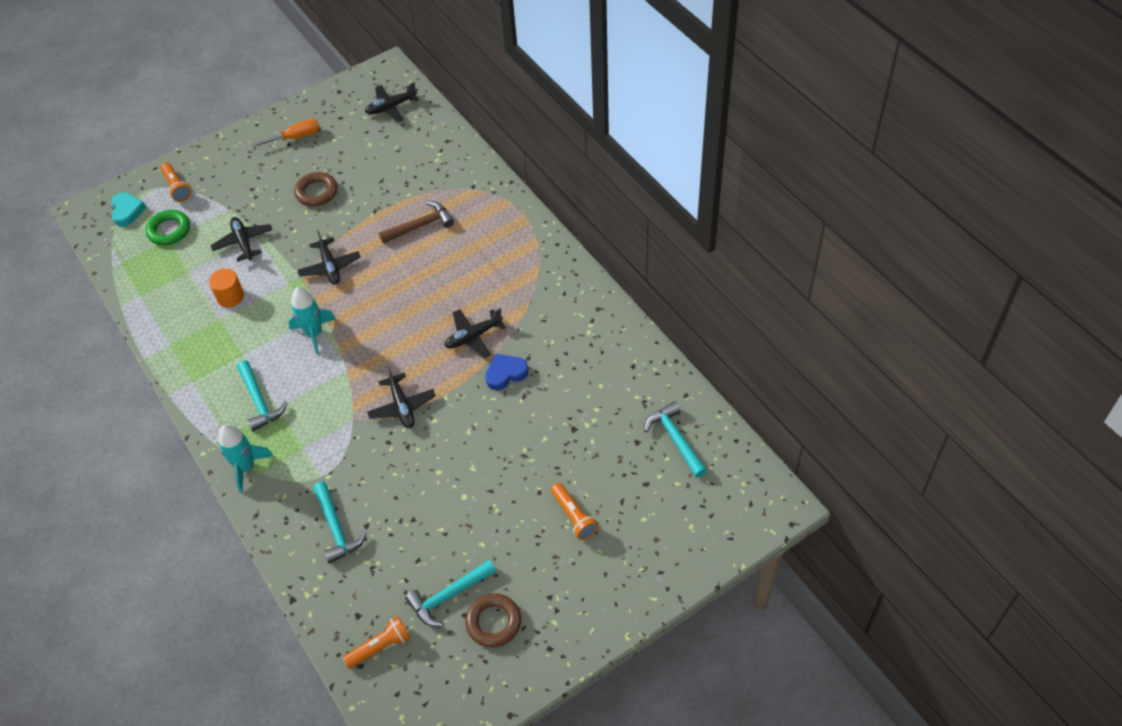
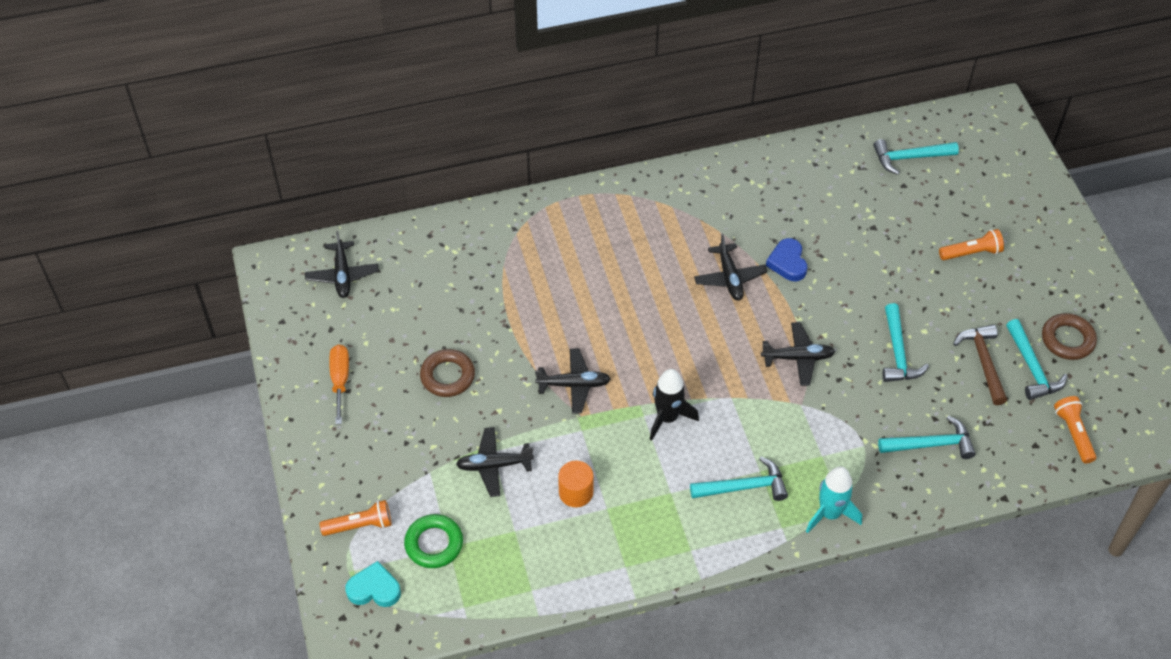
camera: 75 degrees left, 0 degrees up
turquoise rocket [288,287,336,355] -> black rocket [649,369,699,441]
brown hammer [379,201,454,243] -> brown hammer moved to [953,324,1007,405]
none -> turquoise hammer [883,303,929,382]

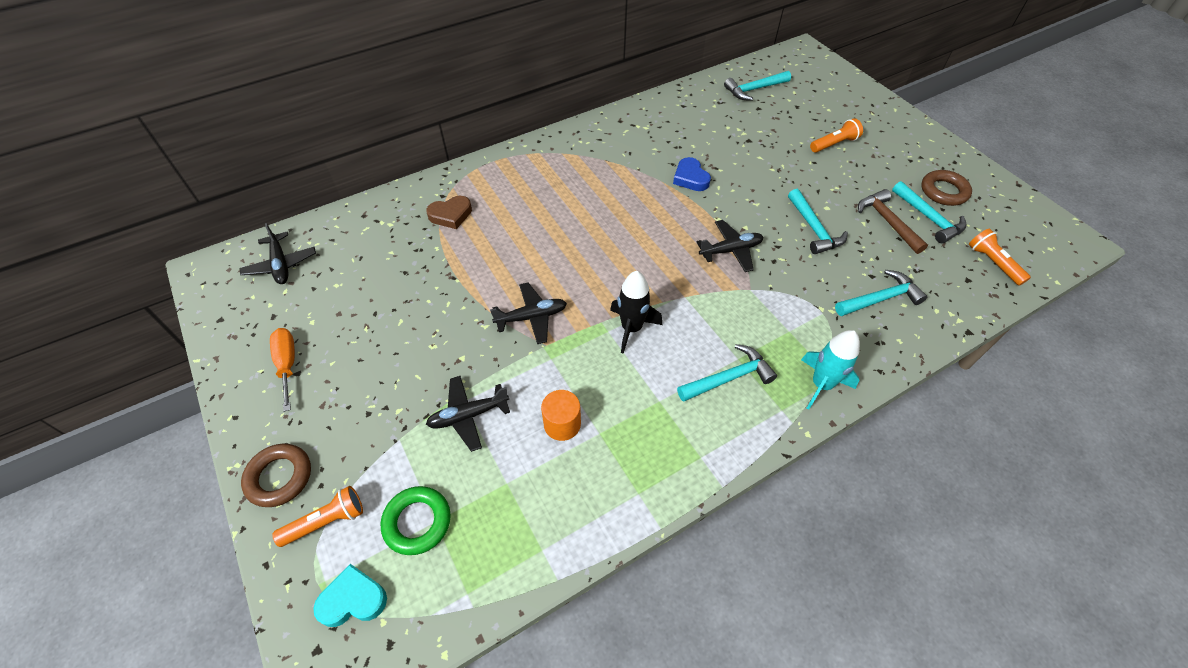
camera: 15 degrees left, 0 degrees up
brown ring [420,349,475,397] -> brown ring moved to [241,444,311,507]
black plane [694,234,767,300] -> none
none -> brown heart [426,196,472,229]

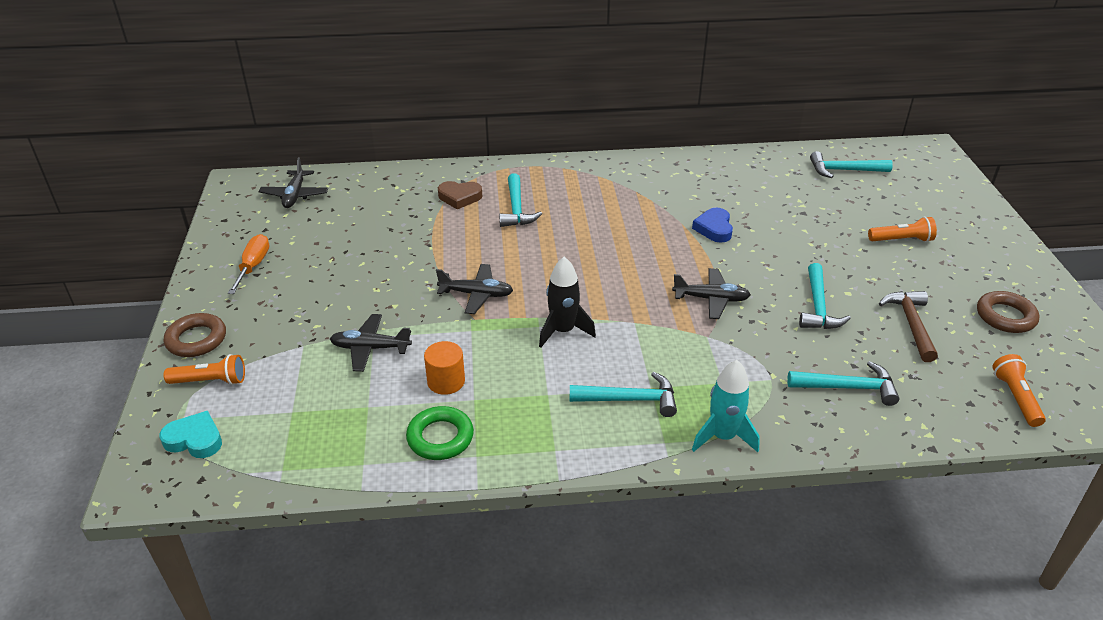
camera: 25 degrees right, 15 degrees down
green ring [381,486,451,555] -> green ring moved to [406,406,474,460]
turquoise hammer [892,181,966,243] -> turquoise hammer moved to [499,173,542,227]

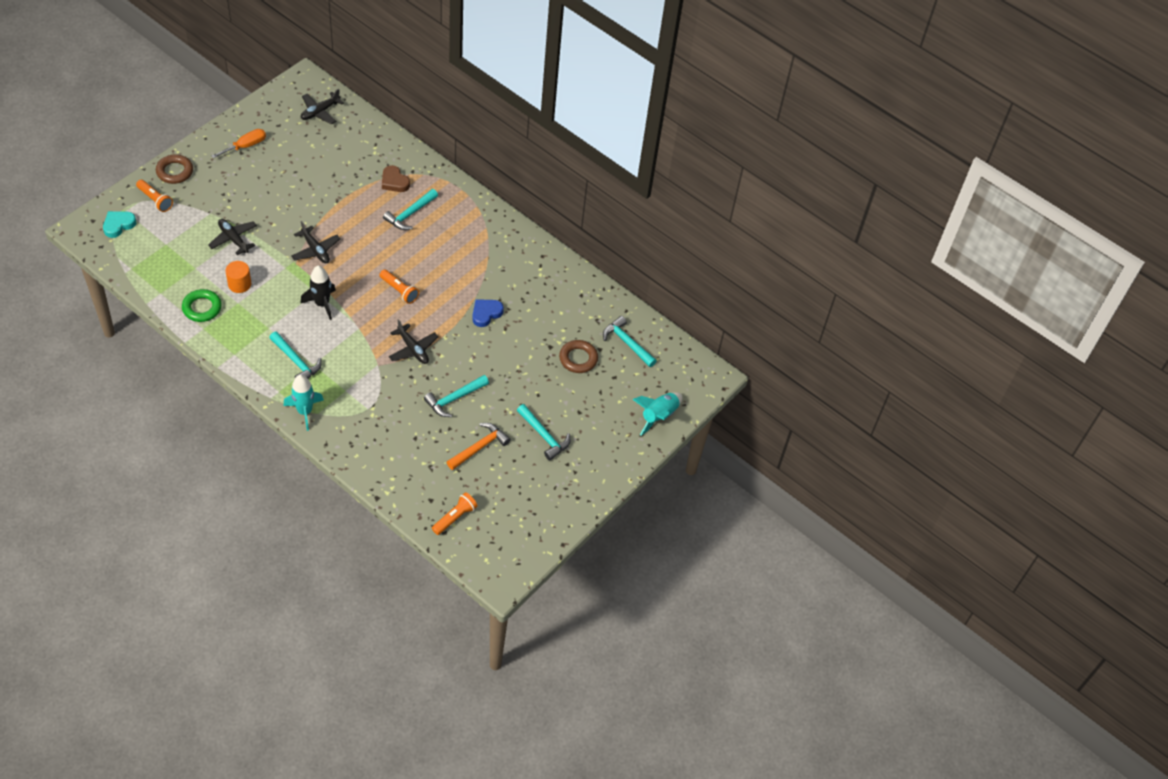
camera: 40 degrees right, 15 degrees up
turquoise heart [160,411,222,458] -> turquoise heart turned 105 degrees counterclockwise [103,211,136,238]
turquoise hammer [787,361,899,406] -> turquoise hammer moved to [517,404,570,460]
orange flashlight [868,217,937,242] -> orange flashlight moved to [379,270,419,304]
brown hammer [879,291,938,362] -> orange hammer [447,423,511,470]
brown ring [977,291,1039,333] -> brown ring moved to [559,340,598,373]
none -> turquoise rocket [633,392,682,436]

